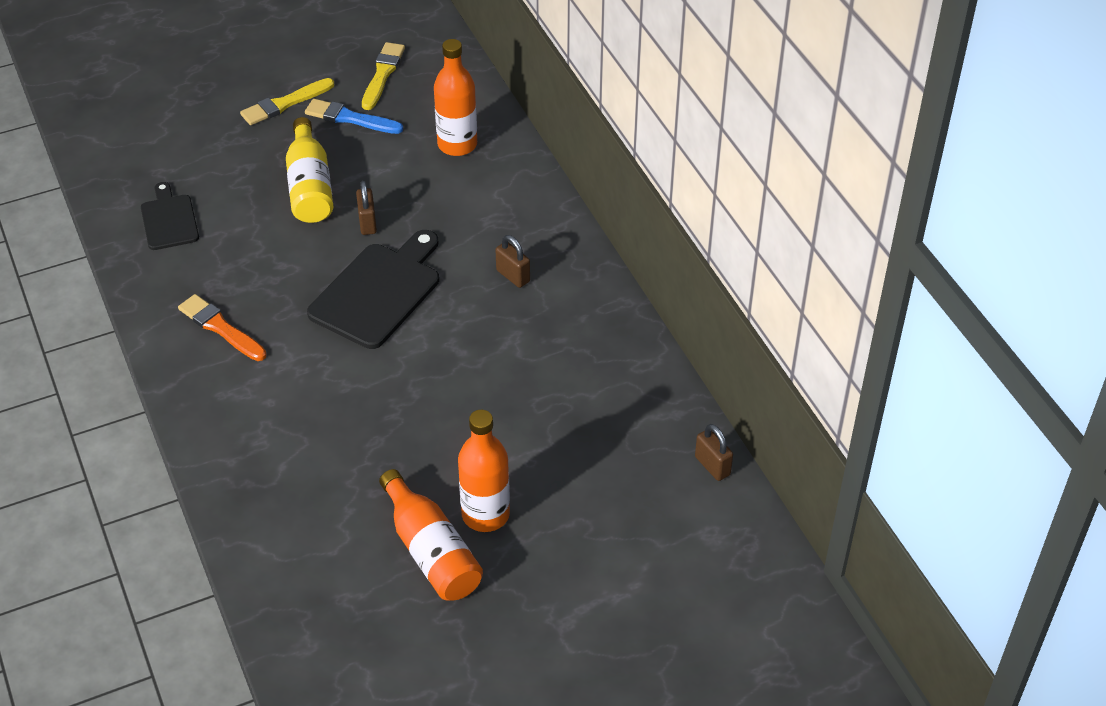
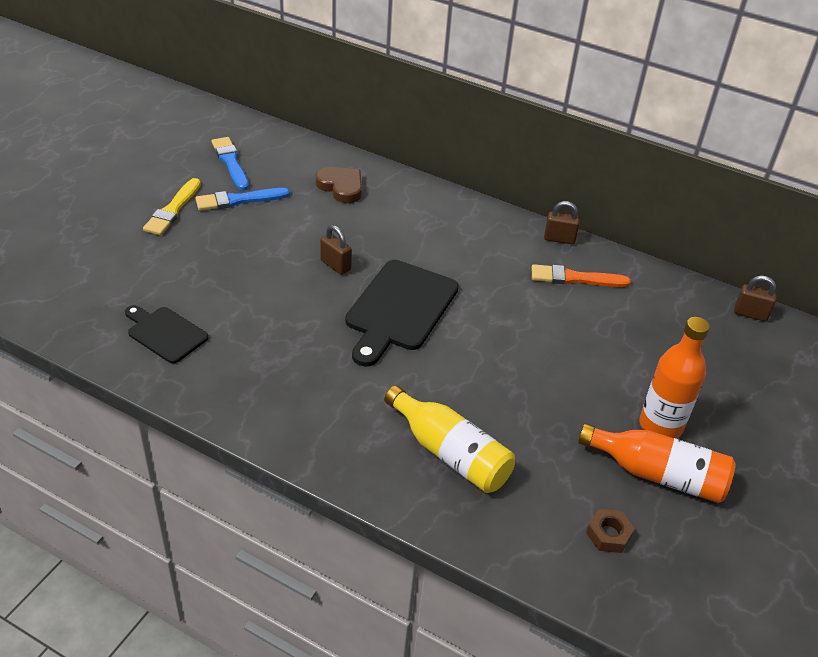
camera: 40 degrees left, 5 degrees down
orange brush [178,294,267,361] -> orange brush moved to [531,264,631,287]
yellow bottle [286,117,334,223] -> yellow bottle moved to [384,385,515,493]
black cutting board [307,230,439,349] -> black cutting board turned 150 degrees counterclockwise [345,260,459,367]
yellow brush [362,42,405,110] -> blue brush [211,137,249,190]
orange bottle [434,39,477,156] -> brown heart [315,167,362,203]
brown padlock [495,235,530,288] -> brown padlock moved to [544,201,580,244]
none -> brown nut [586,509,635,553]

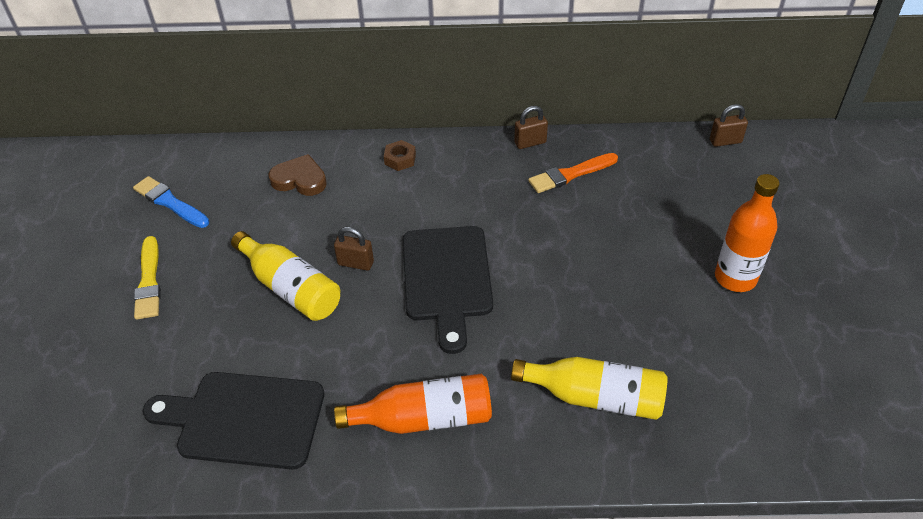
camera: 25 degrees left, 5 degrees up
black cutting board [125,305,208,364] -> black cutting board [143,372,324,470], size x1.69
blue brush [196,188,290,211] -> none
orange bottle [578,423,736,503] -> orange bottle moved to [334,374,492,434]
brown nut [586,509,635,553] -> brown nut moved to [384,140,416,171]
none -> yellow bottle [231,231,340,321]

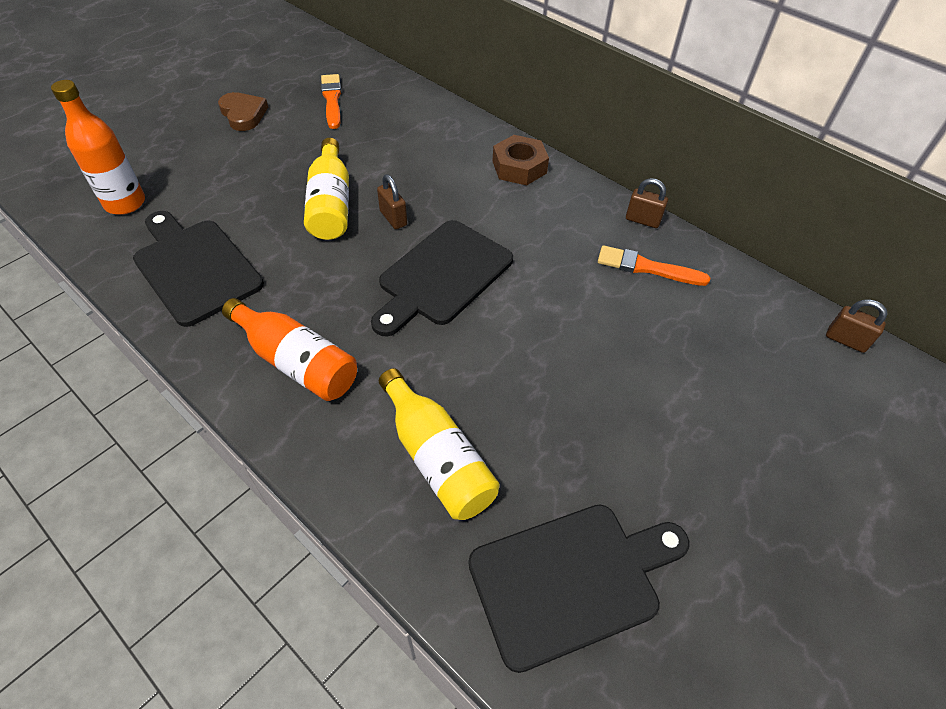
camera: 40 degrees right, 5 degrees up
blue brush [133,176,209,228] -> orange brush [321,74,342,129]
yellow brush [134,236,161,320] -> none
brown heart [268,154,327,196] -> brown heart moved to [218,92,268,131]
brown nut [384,140,416,171] -> brown nut [493,135,549,185], size x1.65
orange bottle [715,174,779,292] -> orange bottle moved to [51,80,145,215]
none -> black cutting board [468,505,690,673]

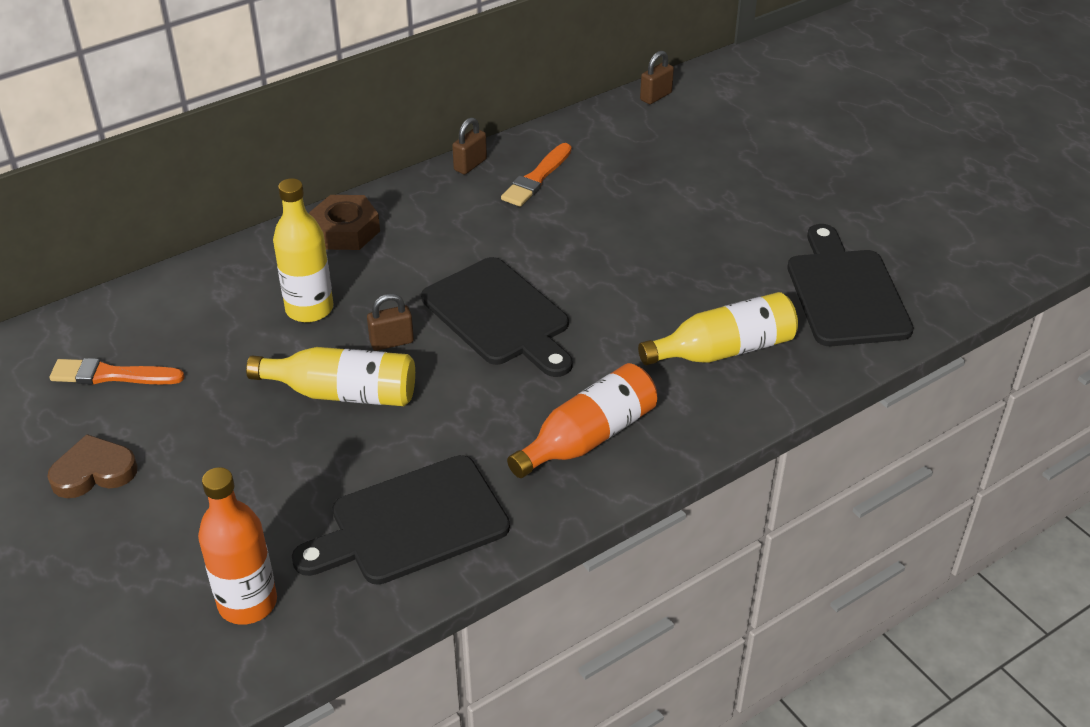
camera: 75 degrees left, 10 degrees down
none -> yellow bottle [273,178,333,322]

